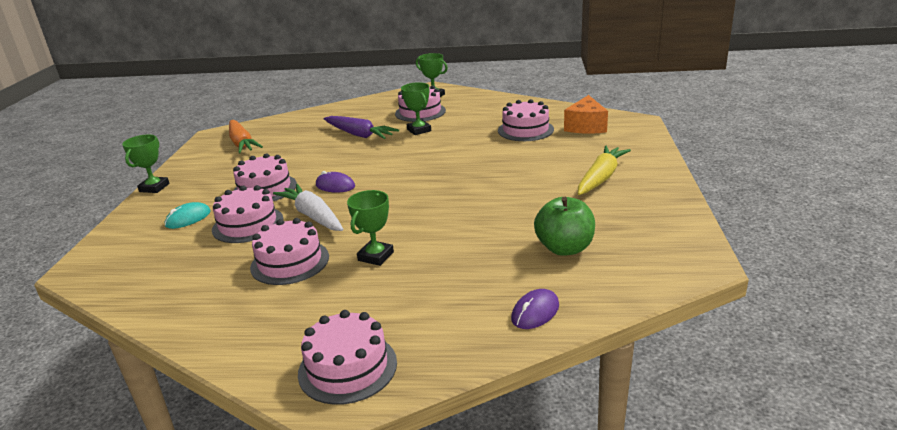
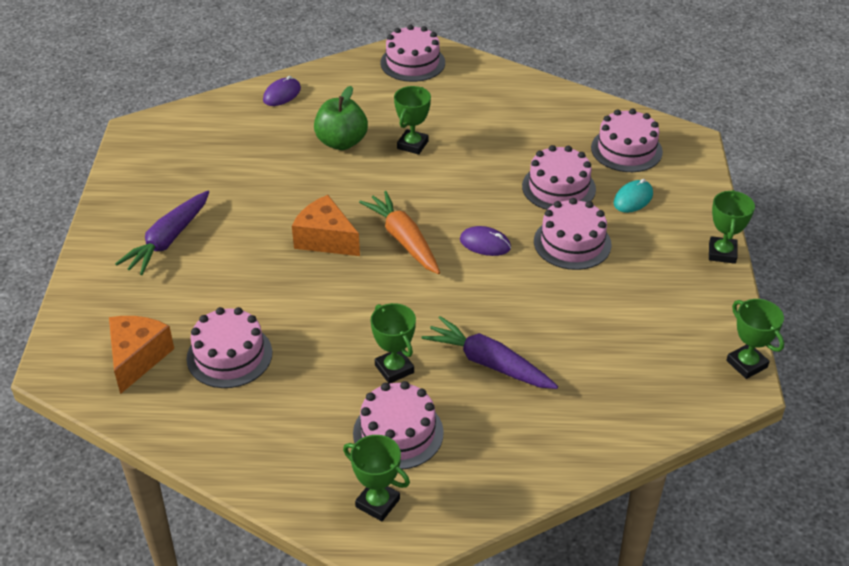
camera: 175 degrees right, 15 degrees up
orange carrot [229,120,263,153] -> orange carrot moved to [359,191,440,274]
pink cake [250,218,329,285] -> pink cake moved to [591,108,663,172]
white carrot [273,184,343,231] -> none
green apple [534,197,595,256] -> green apple moved to [314,86,368,150]
yellow carrot [578,145,631,195] -> purple carrot [115,191,209,275]
none -> orange cheese [292,195,360,256]
none -> green trophy [726,299,784,379]

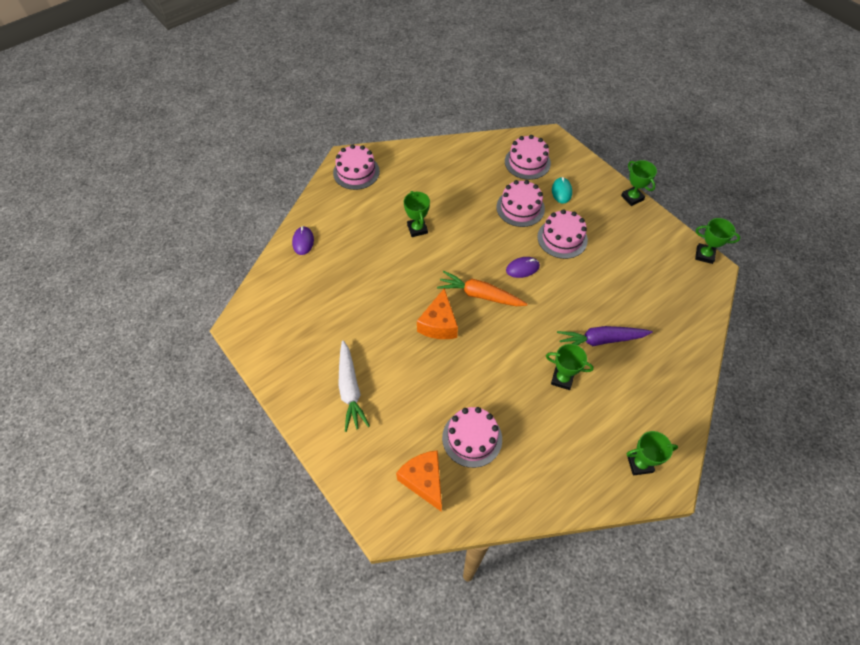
camera: 40 degrees left, 15 degrees up
purple carrot [115,191,209,275] -> white carrot [338,340,370,432]
orange cheese [292,195,360,256] -> orange cheese turned 75 degrees counterclockwise [417,288,458,339]
green apple [314,86,368,150] -> none
pink cake [353,381,444,469] -> none

